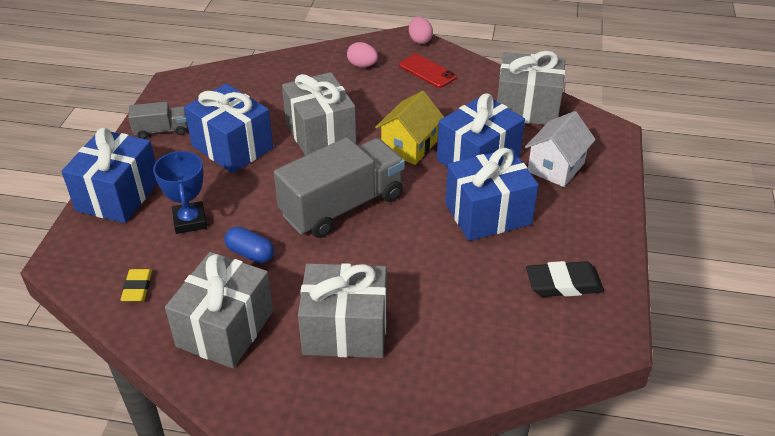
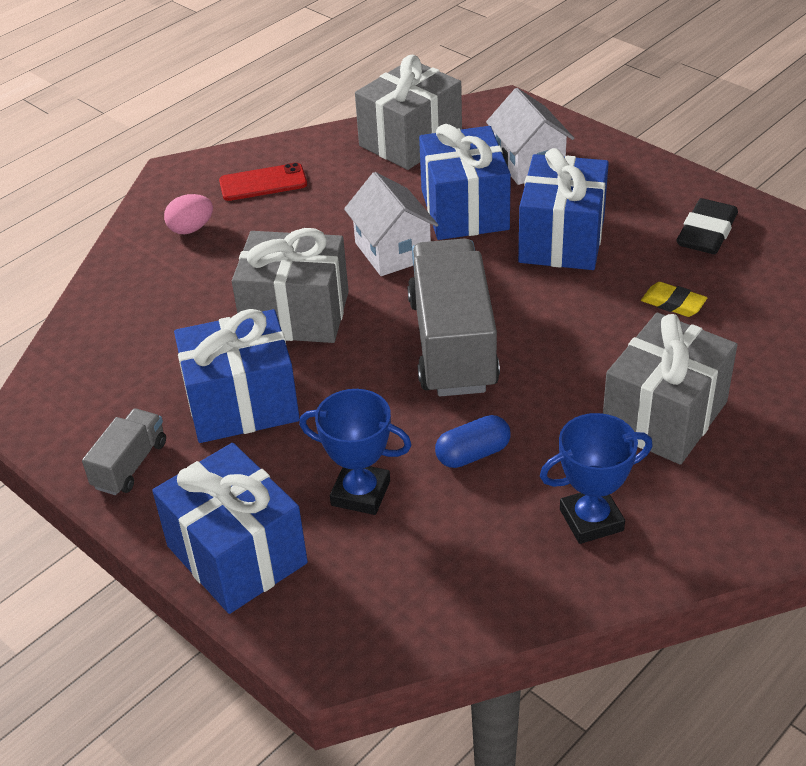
camera: 55 degrees left, 0 degrees up
yellow eraser [121,269,152,301] -> yellow eraser moved to [641,282,707,317]
grey gift [165,252,273,368] -> blue trophy [540,413,653,544]
yellow house [375,91,444,165] -> white house [344,172,438,276]
pink egg [409,17,433,44] -> none

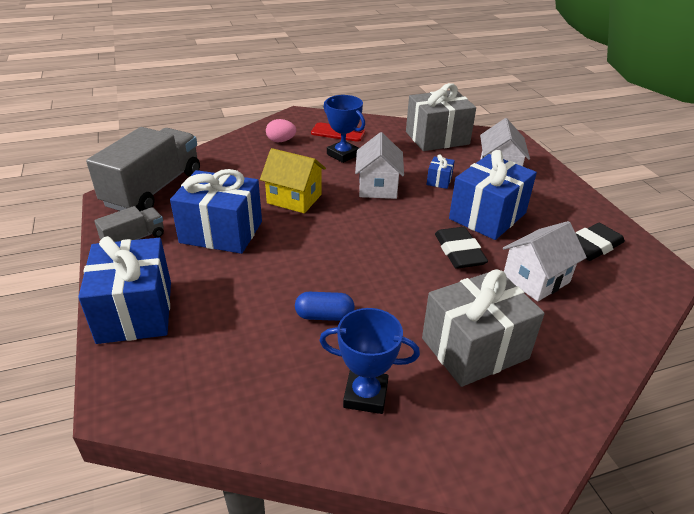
camera: 25 degrees right, 5 degrees down
grey gift [232,228,349,343] -> yellow house [260,148,326,213]
blue trophy [299,389,412,515] -> blue trophy moved to [324,95,365,163]
grey truck [407,238,500,396] -> grey truck moved to [86,127,200,211]
blue gift [419,124,511,240] -> blue gift [426,154,455,189], size x0.44
yellow eraser [641,282,707,317] -> white house [503,221,587,301]
none -> black eraser [435,227,488,269]

